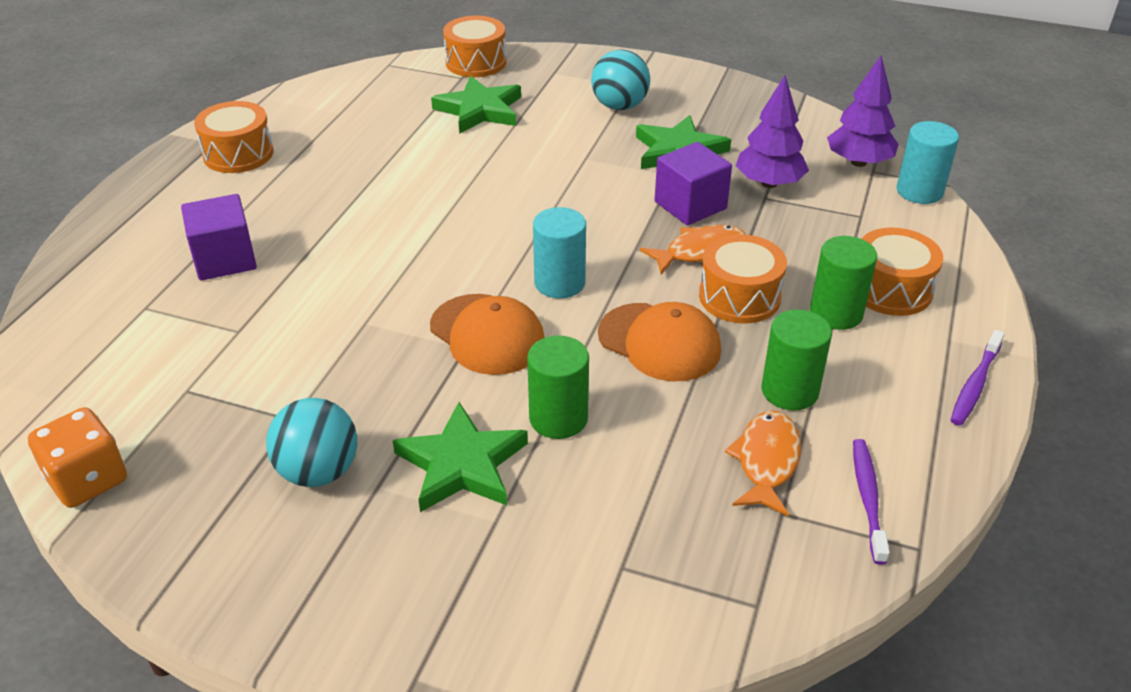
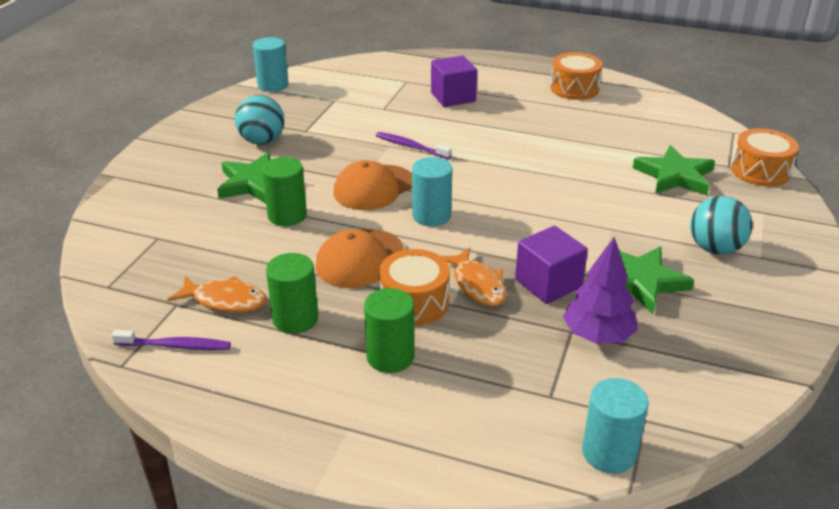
camera: 90 degrees right, 5 degrees down
orange dice [28,407,127,508] -> turquoise cylinder [253,37,288,92]
purple tree [827,56,899,167] -> none
orange drum [861,227,943,316] -> none
purple toothbrush [951,330,1005,426] -> purple toothbrush moved to [376,132,452,159]

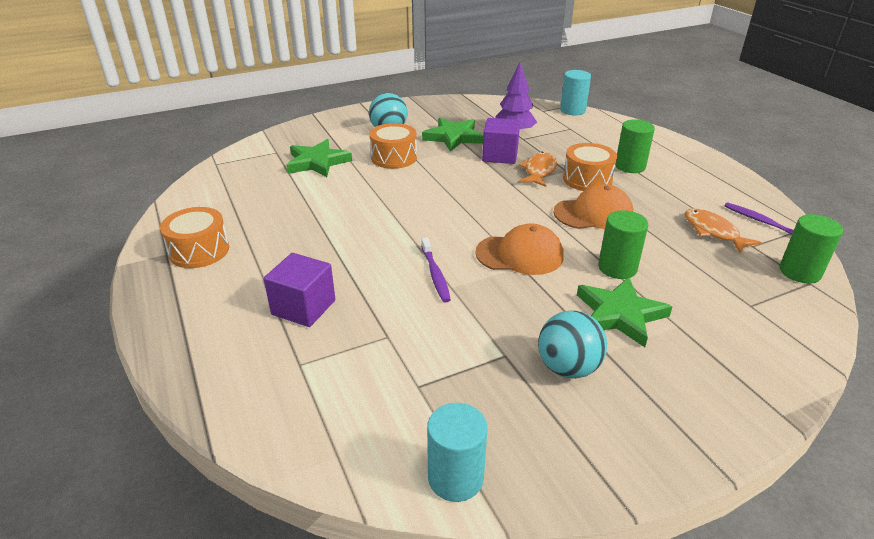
camera: 135 degrees left, 0 degrees up
green cylinder [266,253,318,334] -> green cylinder moved to [780,214,843,284]
turquoise cylinder [412,157,452,226] -> none
orange drum [731,128,799,187] -> orange drum moved to [369,123,417,169]

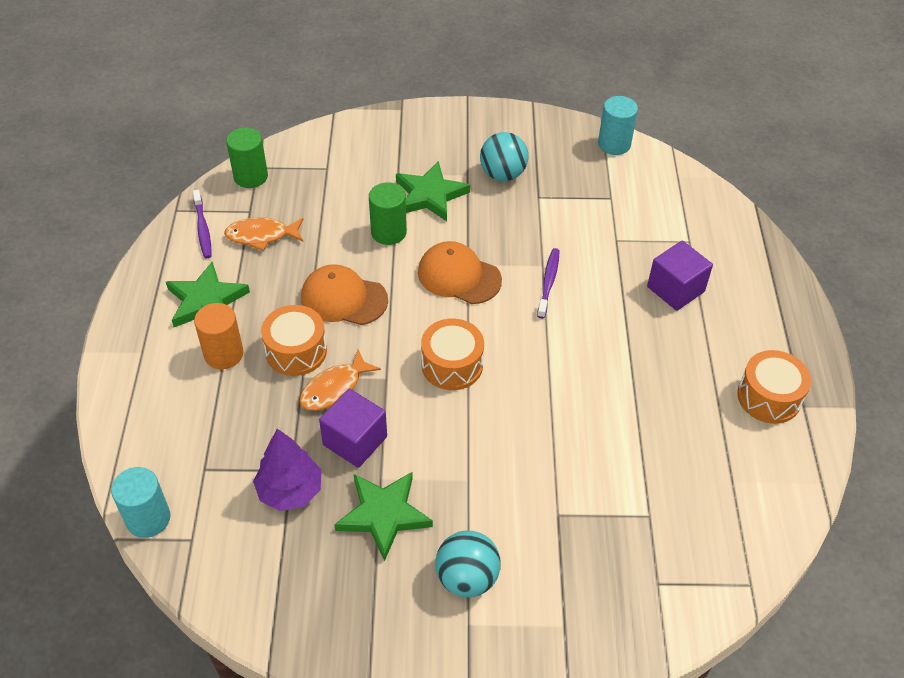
camera: 155 degrees left, 15 degrees up
green star [286,139,352,177] -> green star moved to [166,262,250,327]
orange drum [369,123,417,169] -> orange drum moved to [421,319,484,390]
green cylinder [615,120,655,173] -> orange cylinder [194,303,243,369]
orange fish [685,208,762,253] -> orange fish turned 90 degrees clockwise [224,217,303,251]

